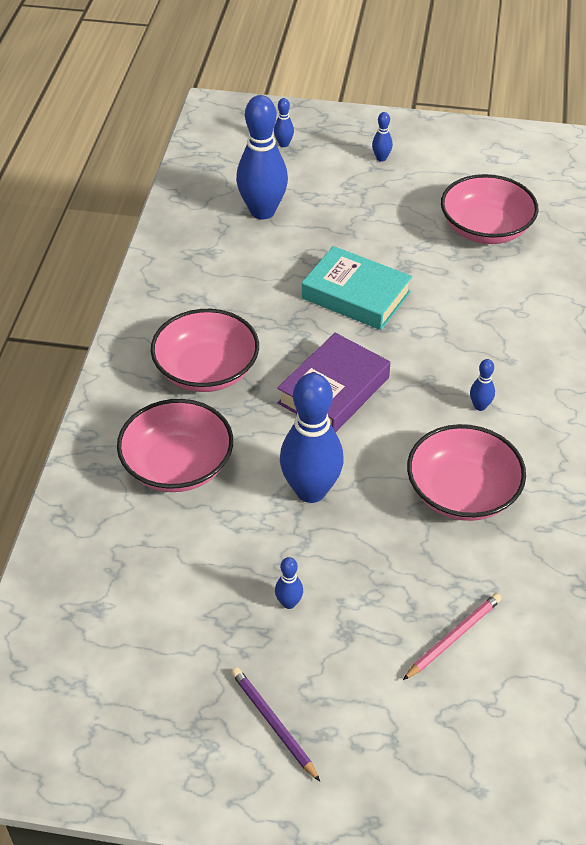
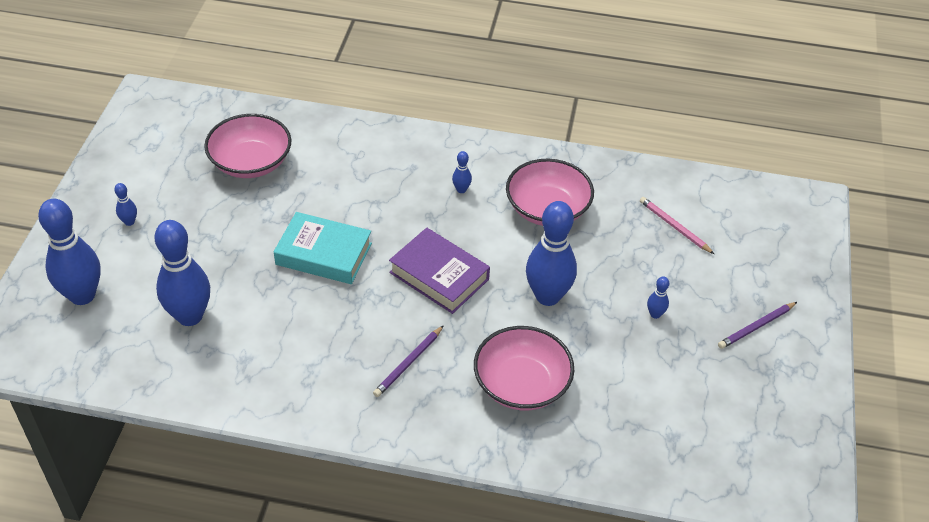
camera: 90 degrees left, 0 degrees up
pink bowl [151,309,259,392] -> purple pencil [373,325,444,397]
blue bowling pin [274,98,294,147] -> blue bowling pin [38,199,101,305], size x2.37
turquoise book [302,246,412,330] -> turquoise book turned 75 degrees clockwise [274,212,372,284]

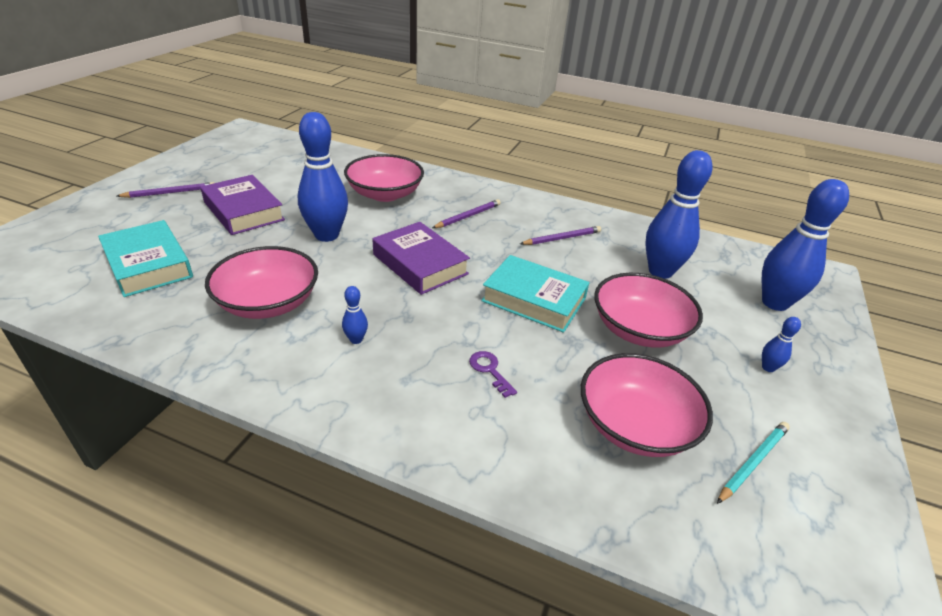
camera: 170 degrees left, 10 degrees down
pink pencil [640,197,714,254] -> turquoise book [98,220,193,297]
blue bowling pin [647,276,669,319] -> purple book [200,175,285,235]
none -> purple key [469,351,517,398]
none -> purple pencil [520,226,601,245]
none -> pink bowl [594,273,703,348]
none -> turquoise pencil [717,422,790,504]

